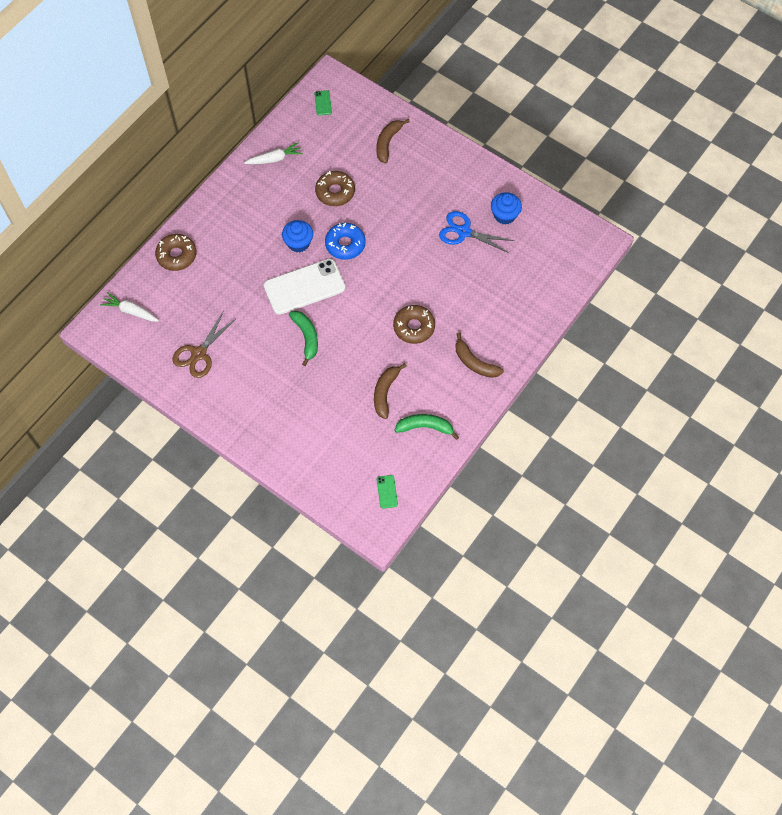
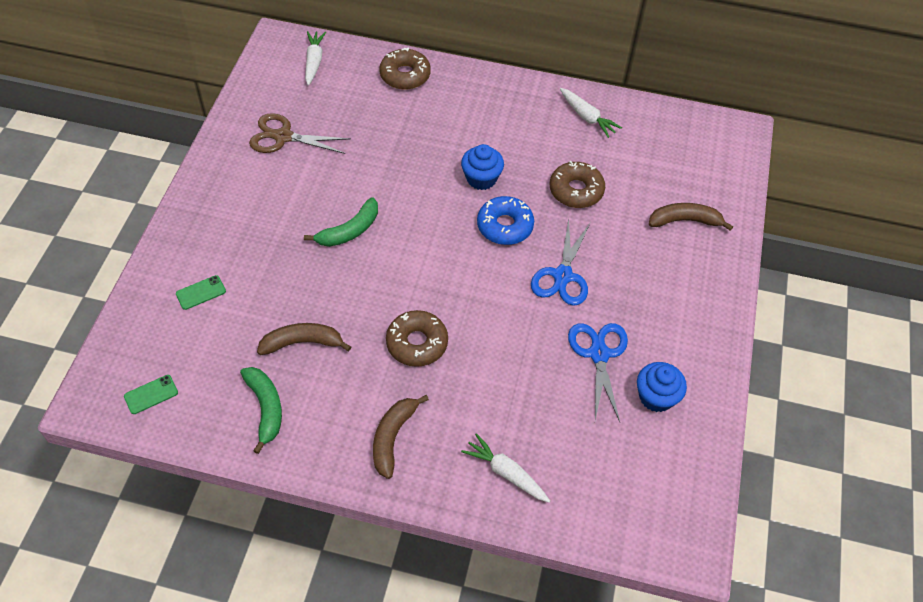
camera: 65 degrees right, 10 degrees down
white phone [264,259,346,315] -> none
green phone [314,90,332,116] -> green phone moved to [176,275,226,310]
none -> white carrot [461,433,550,503]
none -> blue scissors [531,218,590,306]

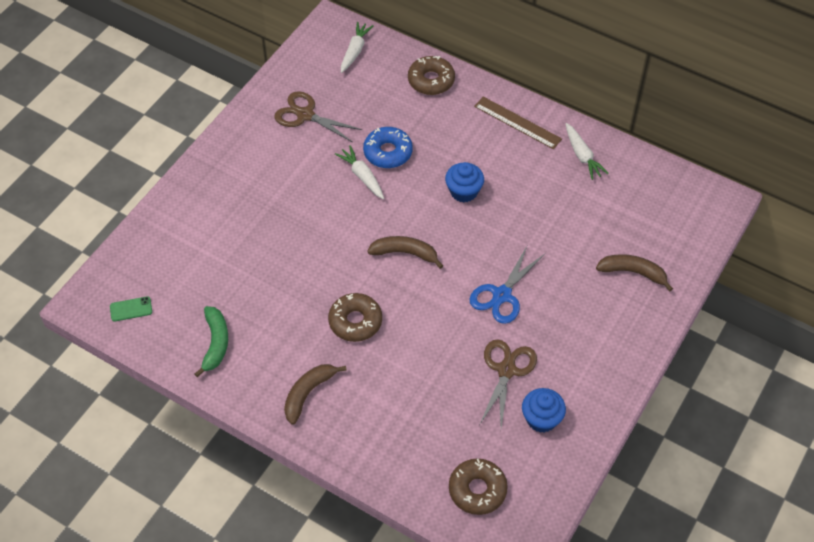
camera: 20 degrees right, 0 degrees up
green phone [176,275,226,310] -> none
brown banana [257,323,351,355] -> brown banana moved to [367,236,443,269]
green banana [304,197,378,247] -> none
white carrot [461,433,550,503] -> white carrot moved to [335,145,384,199]
blue donut [477,196,534,245] -> blue donut moved to [363,127,413,168]
brown donut [550,161,605,208] -> brown donut moved to [449,458,508,515]
blue scissors [568,323,628,422] -> brown scissors [480,339,537,428]
none -> brown ruler [474,97,562,149]

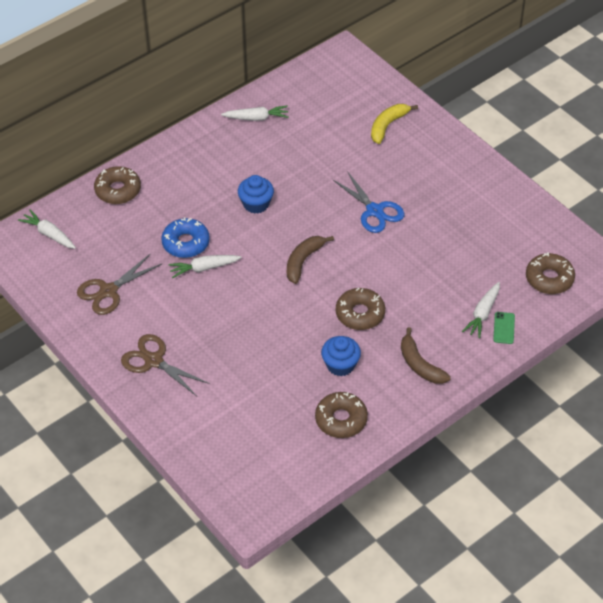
camera: 70 degrees left, 5 degrees down
green phone [110,296,152,322] -> green phone moved to [493,312,515,344]
green banana [195,306,228,377] -> brown donut [315,392,368,438]
brown ruler [474,97,562,149] -> none
brown scissors [480,339,537,428] -> brown scissors moved to [121,334,210,396]
blue cupcake [522,388,566,433] -> blue cupcake moved to [321,336,361,376]
brown banana [596,254,673,292] -> yellow banana [371,104,418,144]
none -> white carrot [462,282,500,338]

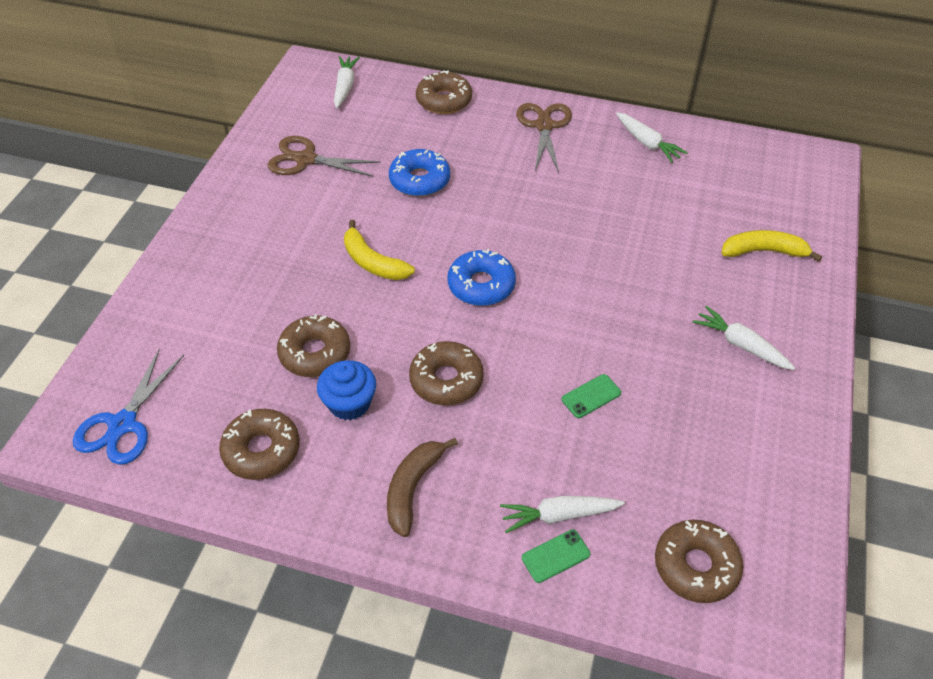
camera: 55 degrees right, 0 degrees up
brown scissors [121,334,210,396] -> brown scissors moved to [516,103,572,172]
white carrot [168,255,242,278] -> white carrot moved to [692,306,795,370]
blue cupcake [238,175,274,214] -> none
brown banana [287,236,334,284] -> blue donut [448,249,516,306]
blue scissors [333,171,405,233] -> blue scissors moved to [73,349,184,465]
none -> brown donut [277,314,350,377]
none -> yellow banana [344,220,415,280]
none -> green phone [562,374,621,418]

